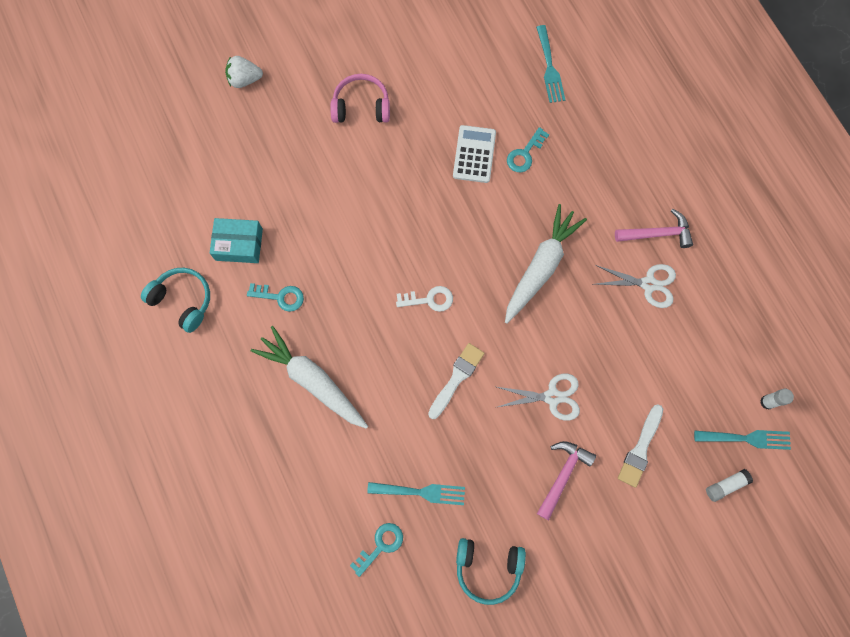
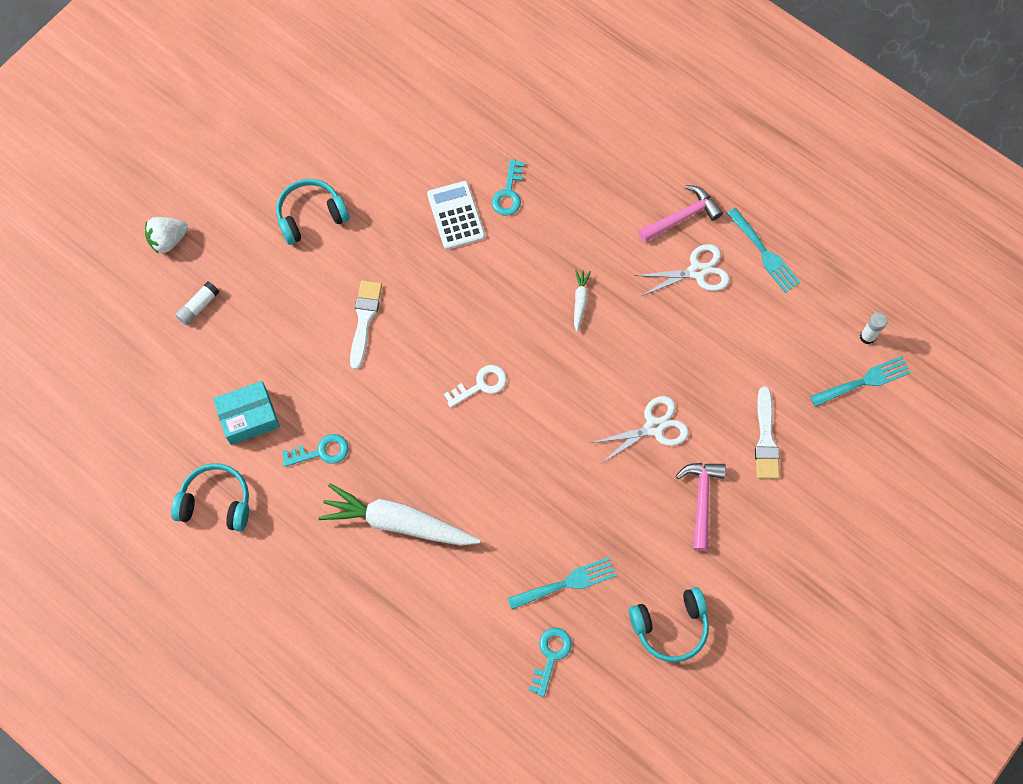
camera: 25 degrees left, 5 degrees down
pink headphones [330,74,390,123] -> turquoise headphones [276,179,350,245]
white brush [428,343,485,419] -> white brush moved to [350,280,382,369]
white carrot [505,204,587,324] -> white carrot [574,270,591,332], size x0.43
turquoise fork [536,25,565,103] -> turquoise fork moved to [727,208,801,293]
white glue stick [706,469,753,502] -> white glue stick moved to [175,281,219,325]

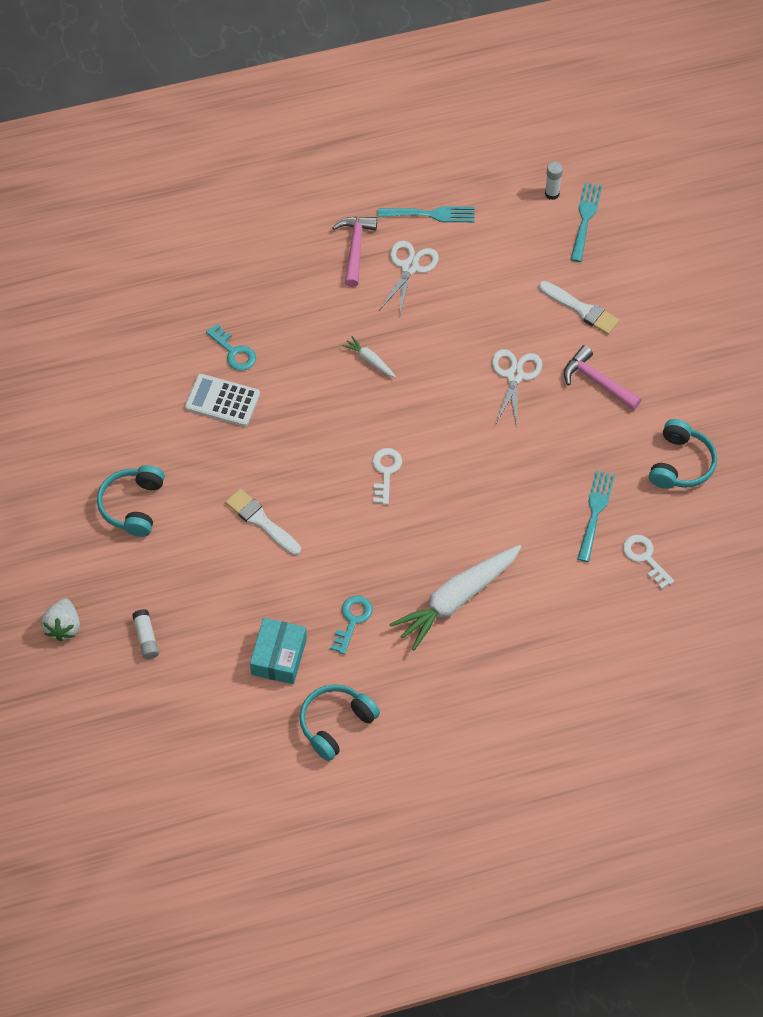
camera: 55 degrees left, 10 degrees down
turquoise key [529,627,572,697] -> white key [623,535,674,589]

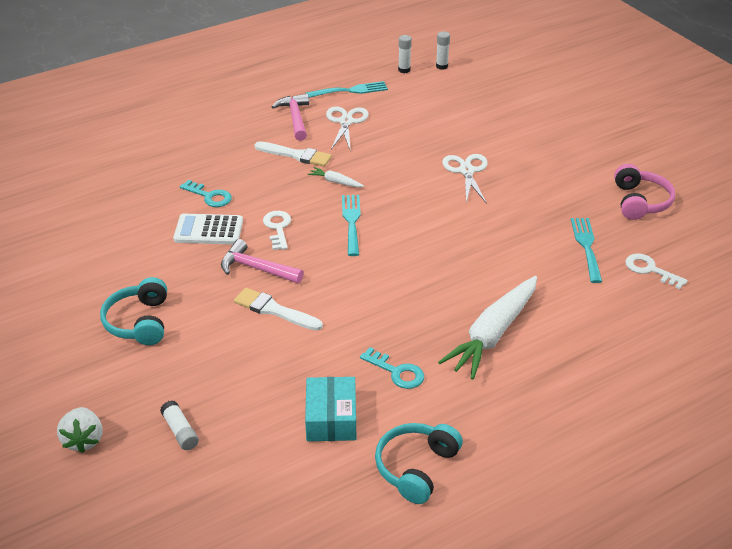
camera: 15 degrees left, 20 degrees down
turquoise key [330,595,373,655] -> turquoise key turned 120 degrees clockwise [360,347,424,389]
white key [372,448,402,505] -> white key moved to [263,211,291,250]
white brush [539,281,619,335] -> white brush moved to [254,141,332,167]
pink hammer [564,345,641,410] -> pink hammer moved to [221,239,304,283]
turquoise fork [571,182,602,262] -> turquoise fork moved to [342,195,361,256]
turquoise headphones [649,419,717,489] -> pink headphones [614,164,675,220]
none -> white glue stick [398,35,412,73]

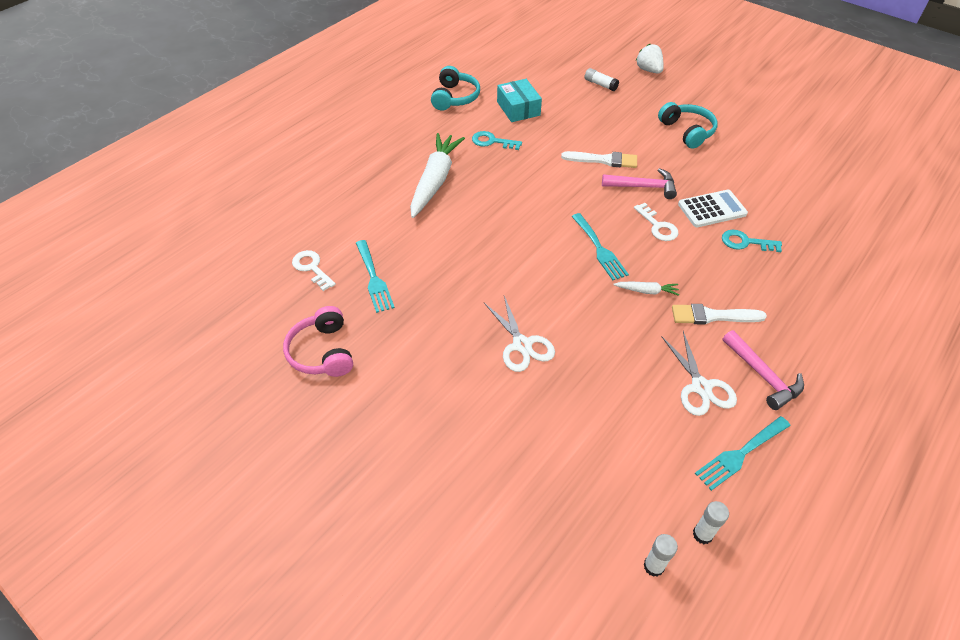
camera: 160 degrees right, 10 degrees up
white key [625,253,688,289] -> white key turned 150 degrees counterclockwise [292,250,336,291]

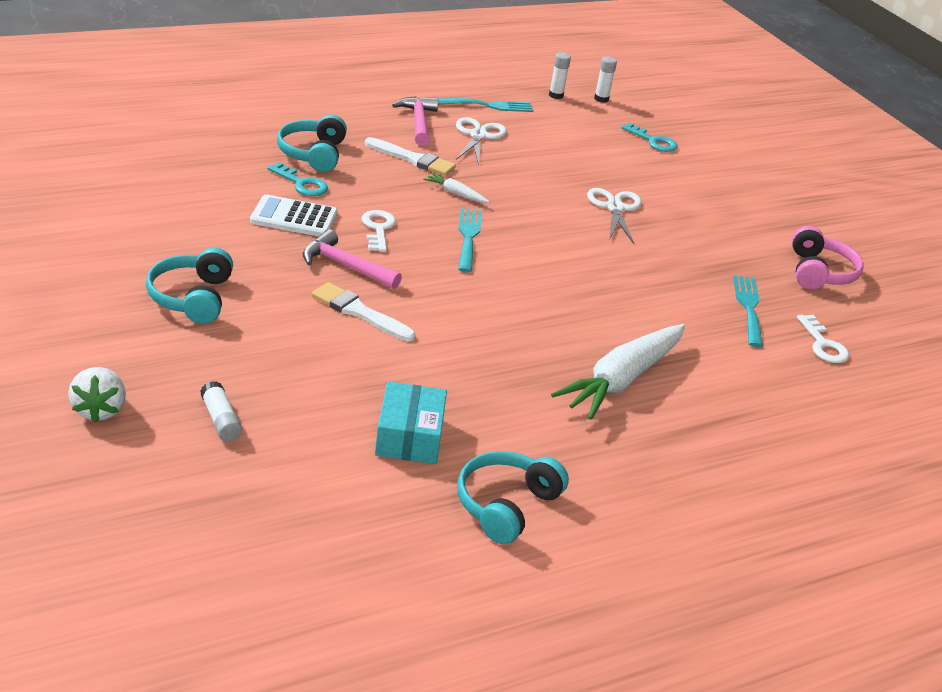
camera: 160 degrees left, 15 degrees down
turquoise key [472,131,522,150] -> turquoise key moved to [621,122,678,152]
none -> turquoise headphones [277,114,347,172]

